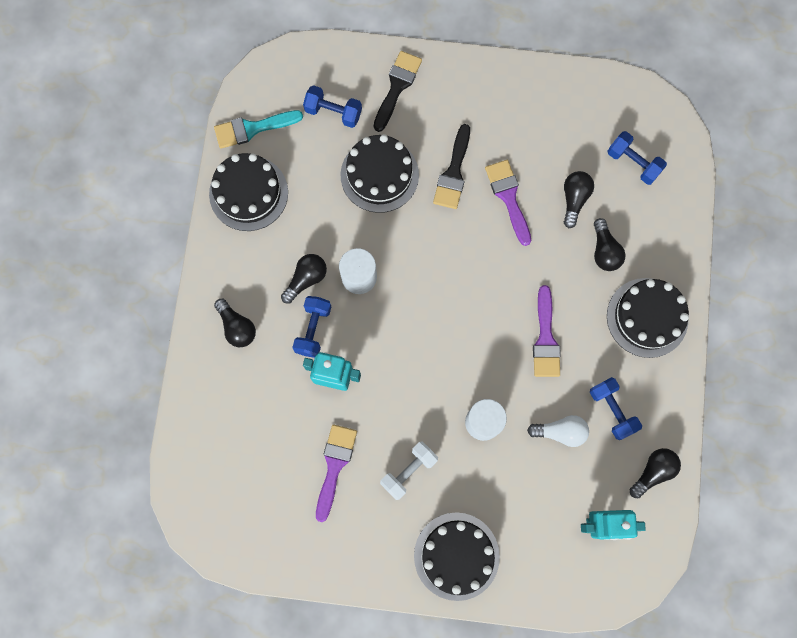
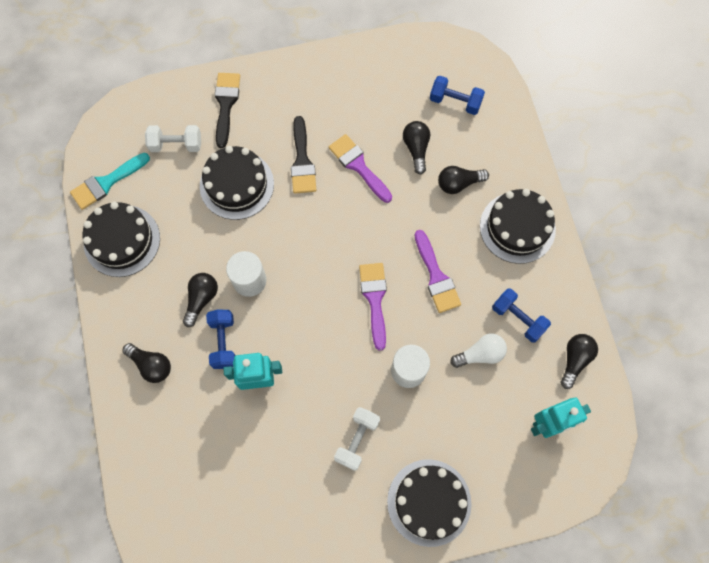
camera: 20 degrees left, 5 degrees down
blue dumbbell [303,85,362,128] -> white dumbbell [145,125,201,152]
purple brush [316,424,357,522] -> purple brush moved to [359,263,387,351]
black light bulb [594,218,626,271] -> black light bulb turned 105 degrees clockwise [438,166,489,194]

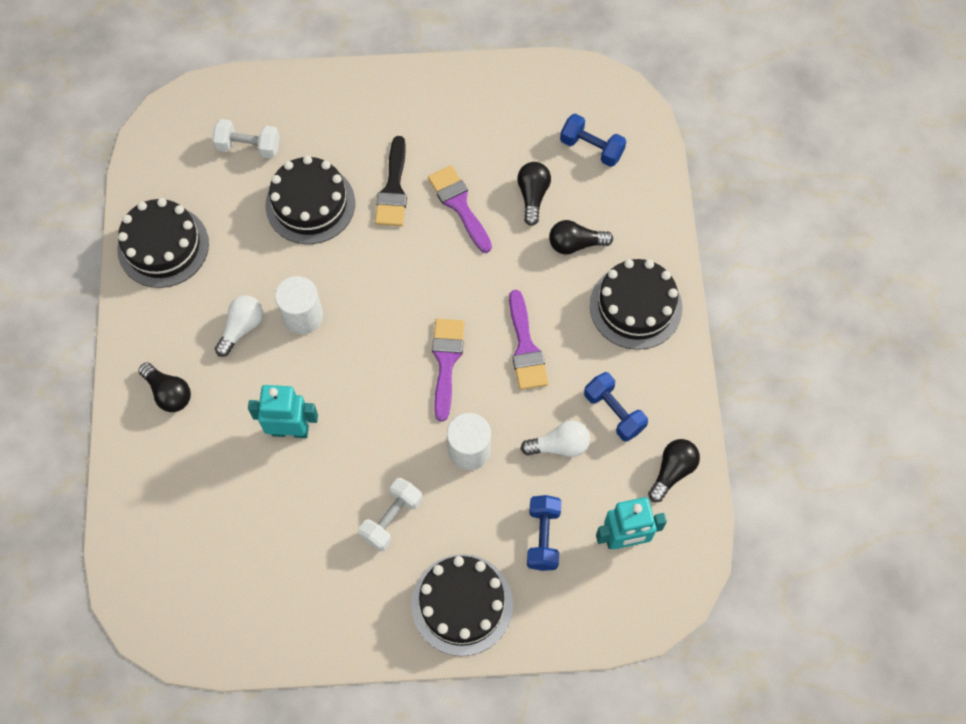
camera: 10 degrees right, 5 degrees down
turquoise brush [70,153,150,210] -> none
black light bulb [183,273,218,327] -> white light bulb [215,295,263,357]
blue dumbbell [206,309,236,369] -> blue dumbbell moved to [527,495,561,571]
black brush [215,73,240,148] -> none

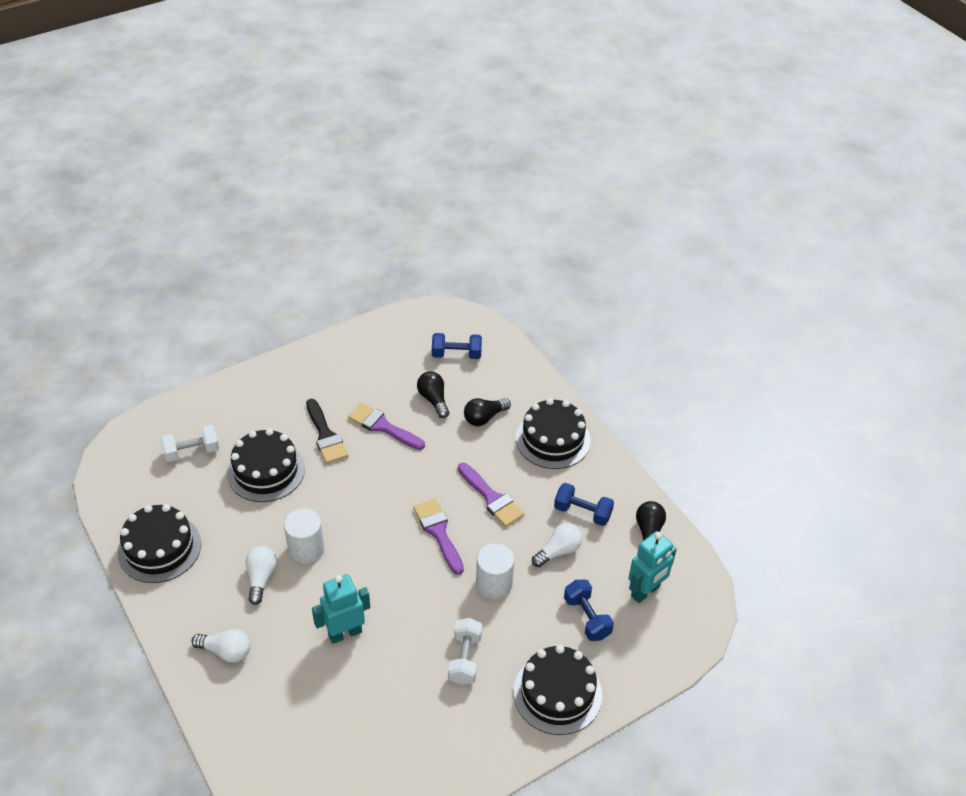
camera: 30 degrees left, 20 degrees down
black light bulb [138,362,191,412] -> white light bulb [192,629,250,663]

